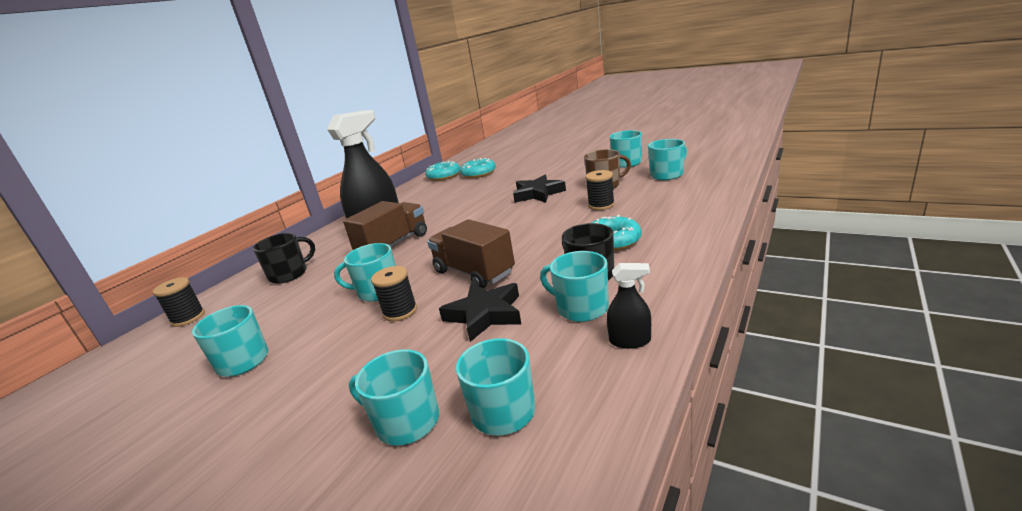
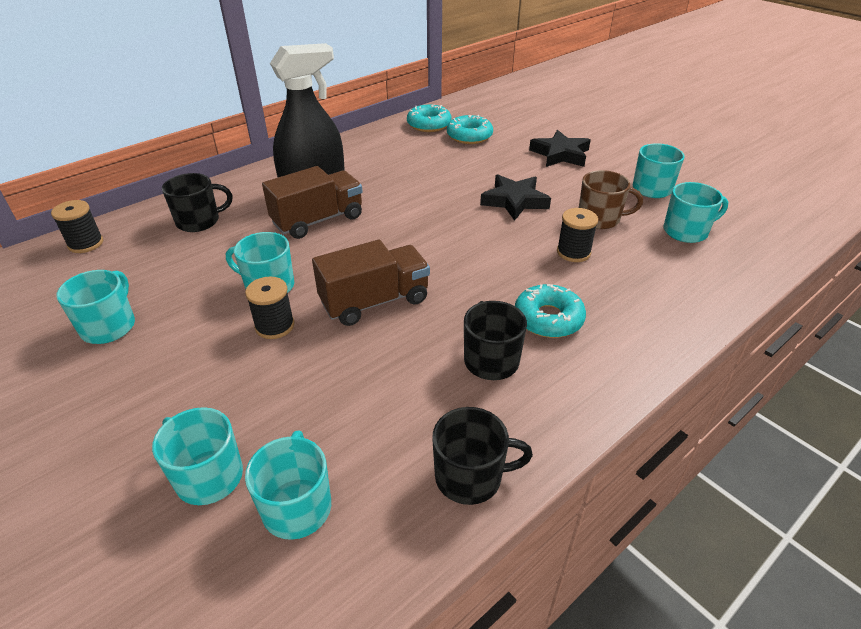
camera: 15 degrees right, 15 degrees up
brown truck [427,219,515,288] -> brown truck turned 90 degrees clockwise [312,240,430,326]
black star [439,283,521,342] -> black star moved to [529,130,591,167]
turquoise mug [540,251,609,322] -> none
black spray bottle [607,263,651,349] -> black mug [432,407,533,505]

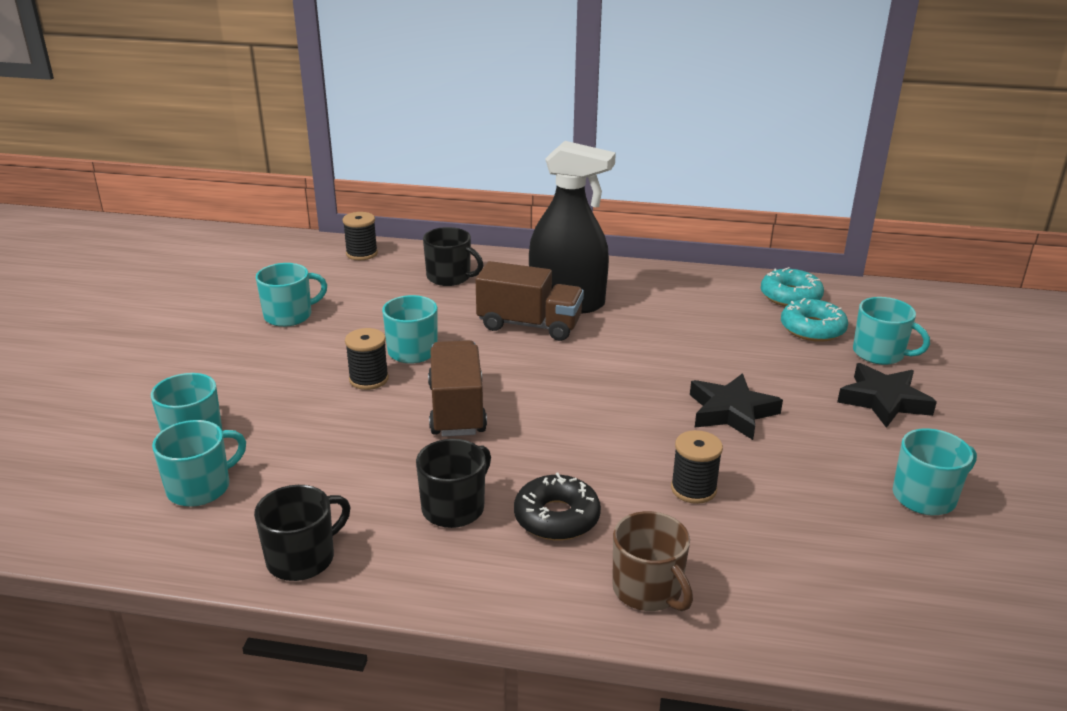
camera: 50 degrees right, 10 degrees down
brown truck [312,240,430,326] -> brown truck turned 120 degrees counterclockwise [428,340,487,437]
black mug [432,407,533,505] -> black mug turned 90 degrees counterclockwise [254,485,350,581]
turquoise donut [515,284,586,338] -> black donut [514,473,601,540]
brown mug [579,170,643,229] -> brown mug moved to [612,511,693,611]
turquoise mug [664,182,728,243] -> turquoise mug moved to [853,297,930,365]

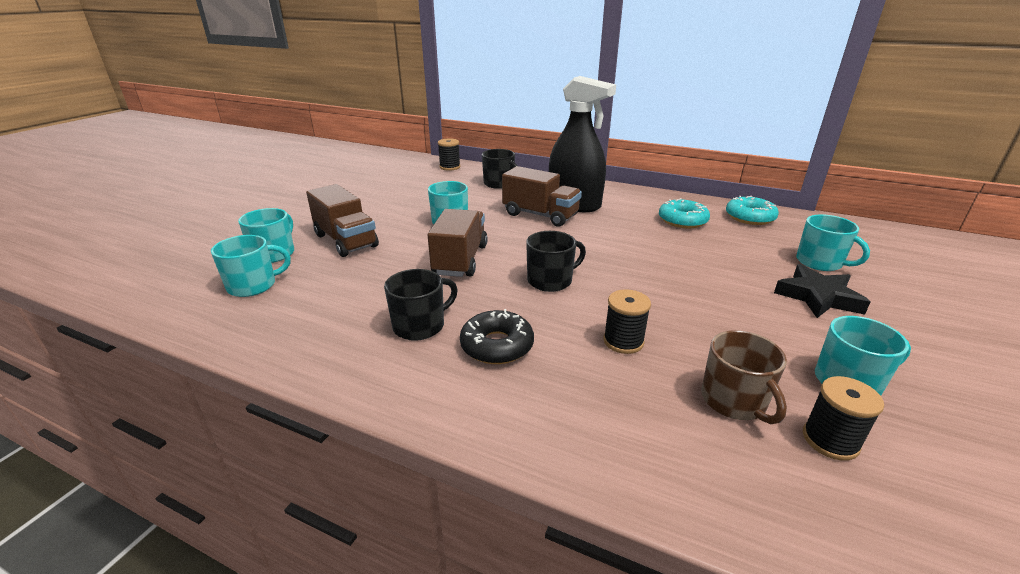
camera: 15 degrees right, 0 degrees up
black mug [254,485,350,581] -> black mug moved to [526,231,586,292]
turquoise mug [256,263,327,327] -> none
black spool [345,328,389,390] -> black spool moved to [803,376,884,461]
brown mug [612,511,693,611] -> brown mug moved to [701,330,787,424]
black star [690,373,783,440] -> none
turquoise donut [781,298,848,342] -> turquoise donut moved to [659,198,710,228]
none -> brown truck [306,184,379,257]

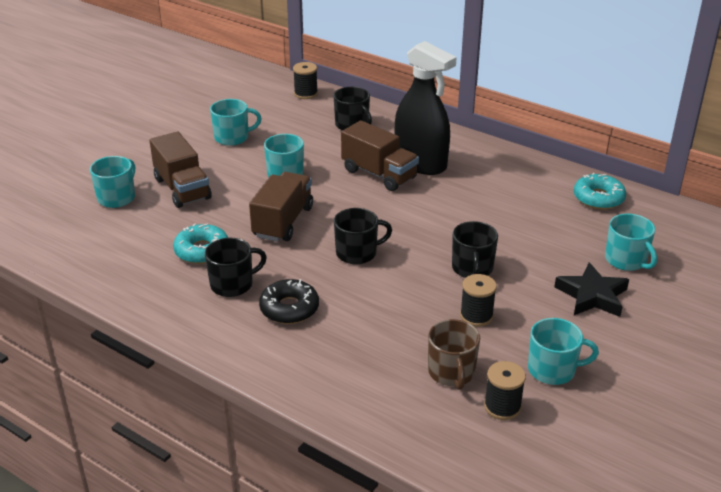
camera: 10 degrees right, 5 degrees up
turquoise mug [211,235,291,297] -> turquoise mug moved to [210,99,262,146]
black spool [603,289,651,354] -> black spool moved to [460,274,497,327]
turquoise donut [659,198,710,228] -> turquoise donut moved to [173,223,228,264]
none -> black mug [452,221,498,278]

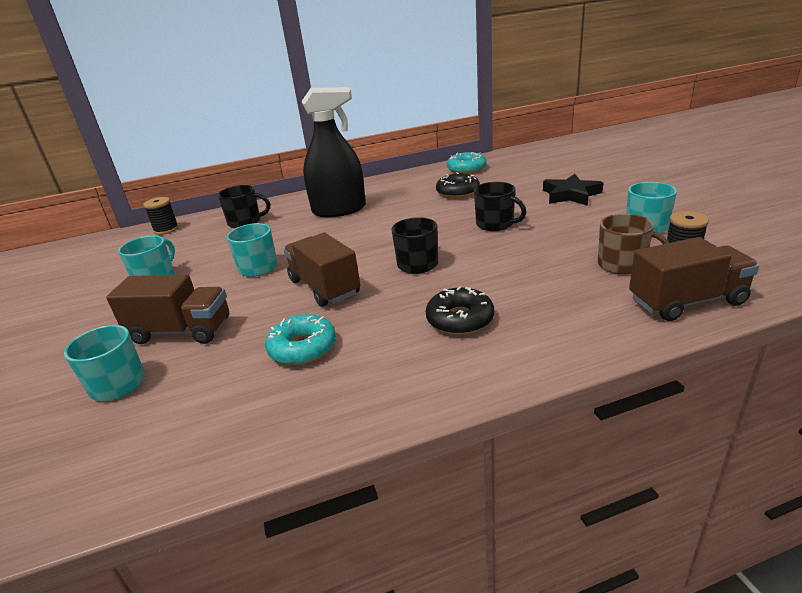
camera: 50 degrees left, 5 degrees down
black mug [205,238,267,297] -> none
brown truck [341,120,419,191] -> brown truck moved to [629,237,759,321]
black spool [460,274,497,327] -> none
turquoise mug [605,214,657,271] -> none
none -> black donut [436,172,480,198]

